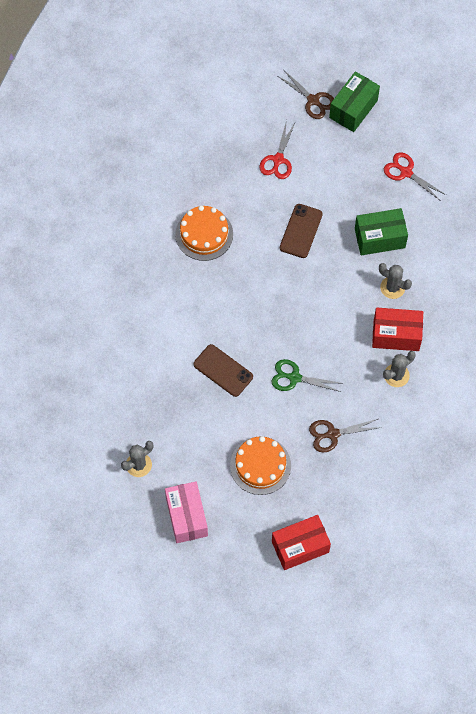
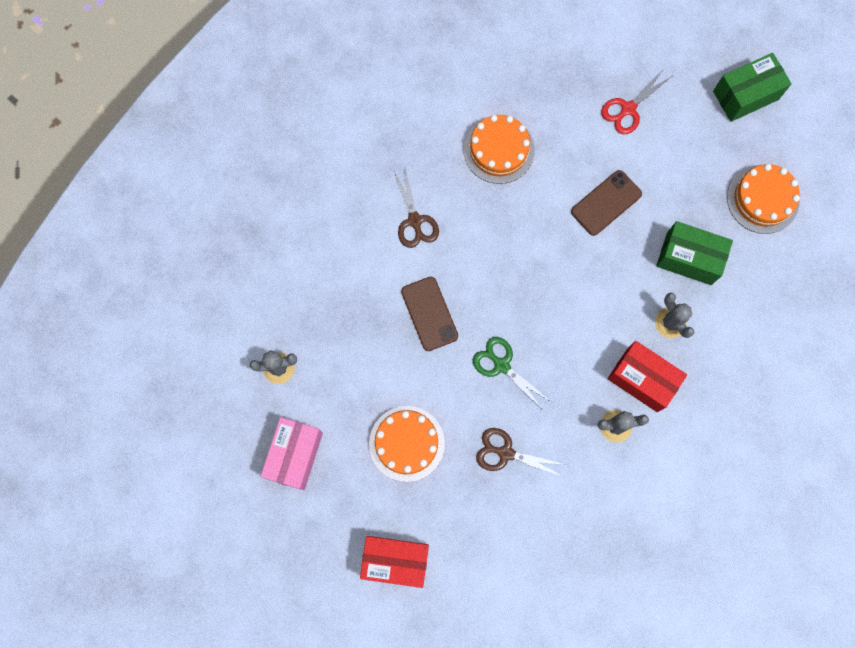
camera: 30 degrees right, 10 degrees up
brown scissors [278,70,334,119] -> brown scissors moved to [393,169,439,248]
red scissors [384,152,446,201] -> orange cake [727,164,800,234]

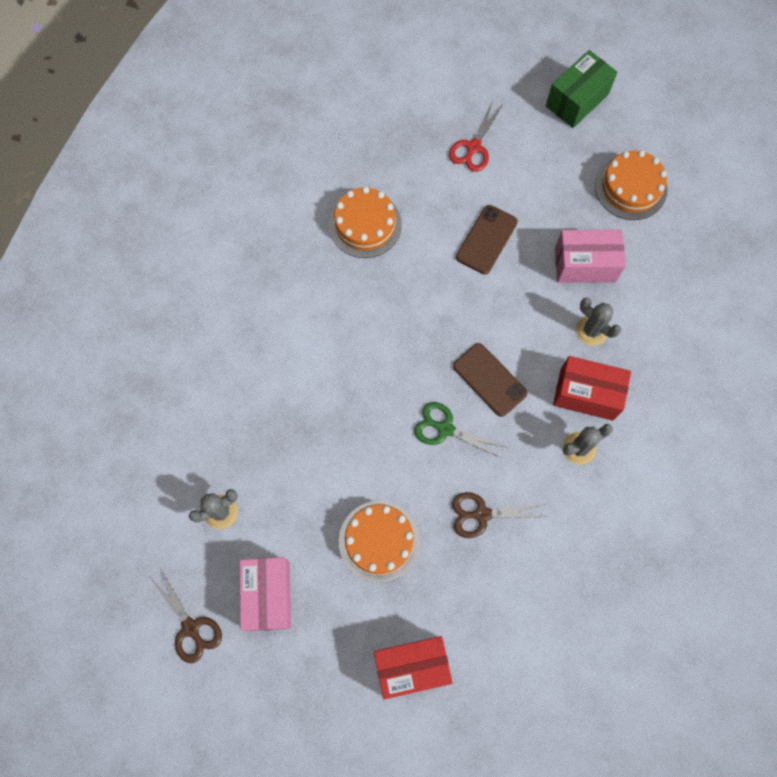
camera: 20 degrees left, 5 degrees down
brown scissors [393,169,439,248] -> brown scissors moved to [150,568,222,663]
brown phone [401,277,458,351] -> brown phone moved to [453,343,527,417]
green box [656,221,733,285] -> pink box [555,230,626,283]

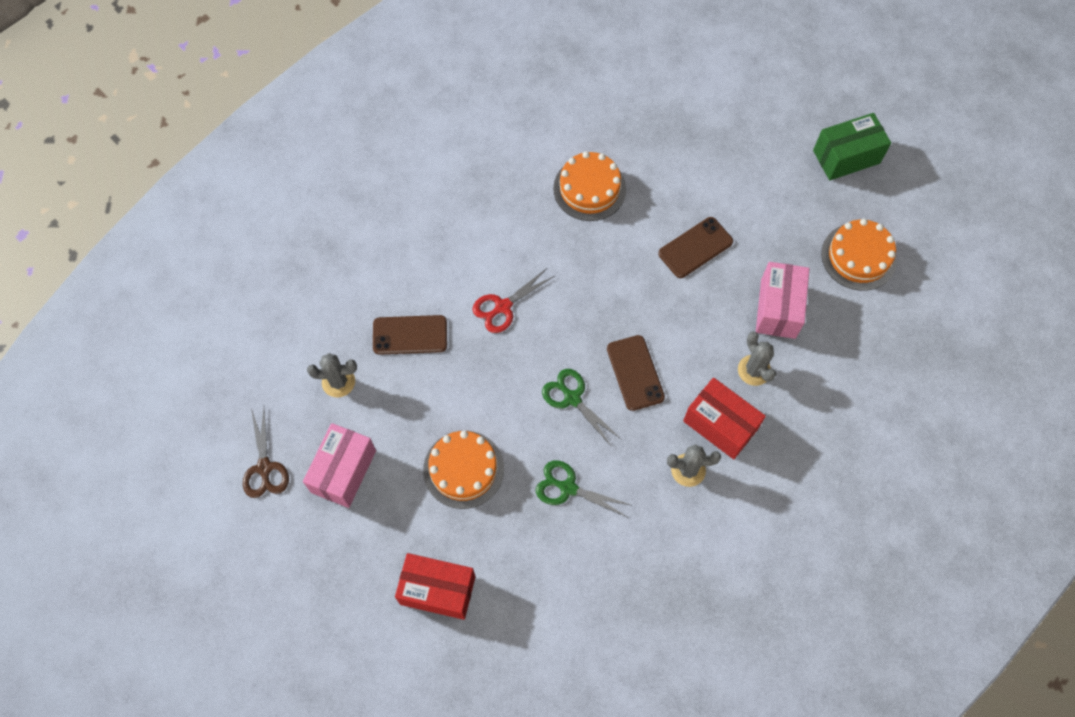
camera: 25 degrees right, 5 degrees down
red scissors [449,103,503,172] -> red scissors moved to [472,268,555,333]
brown scissors [452,492,547,538] -> green scissors [536,460,633,517]
pink box [555,230,626,283] -> pink box turned 75 degrees clockwise [756,262,809,339]
none -> brown phone [373,315,447,355]

